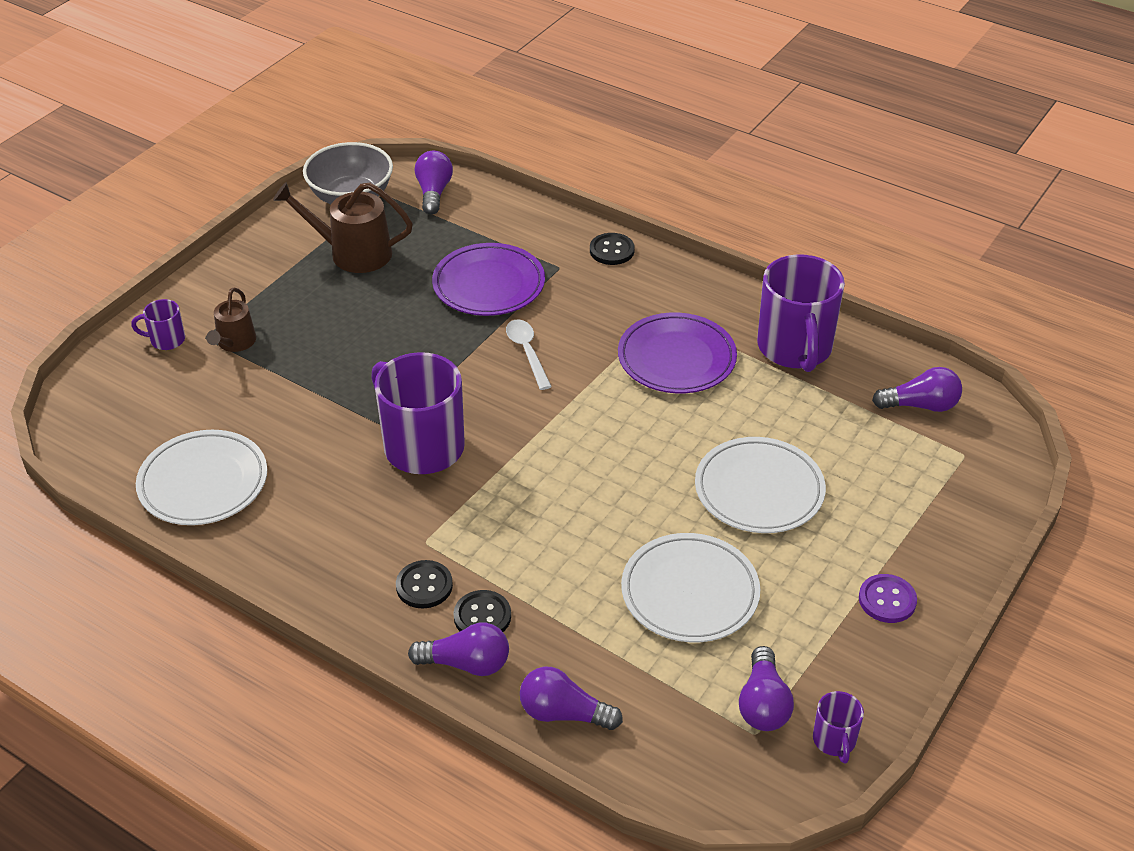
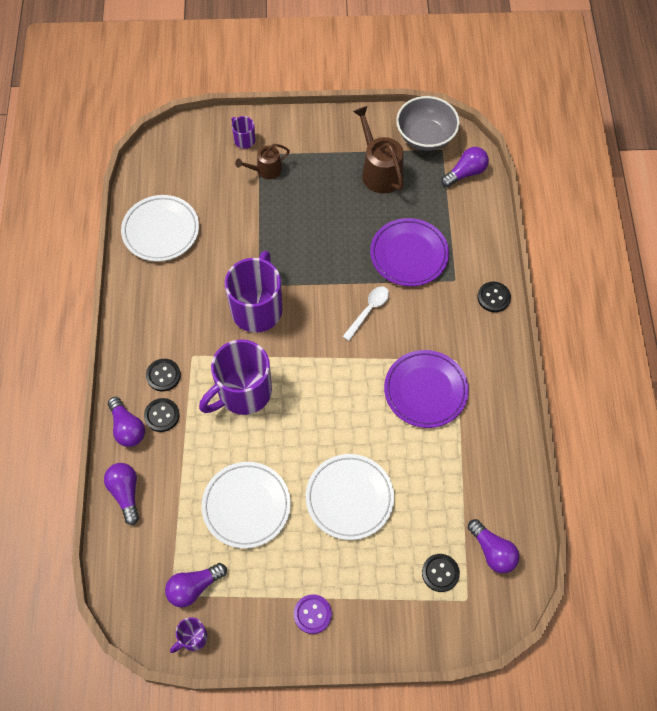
camera: 55 degrees right, 20 degrees up
purple mug [757,254,845,372] -> purple mug moved to [199,339,272,415]
none -> black button [422,554,460,592]

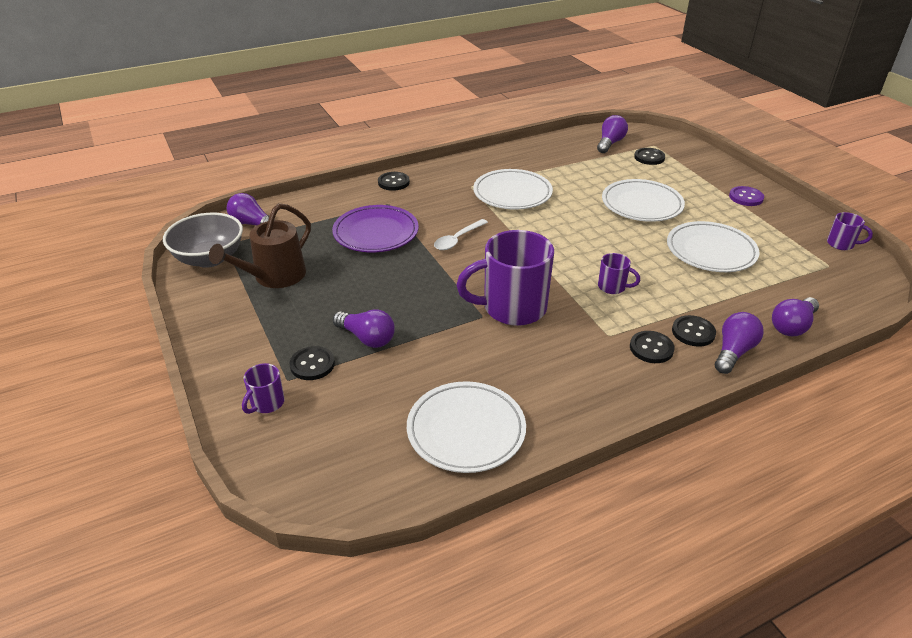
camera: 115 degrees left, 25 degrees down
purple light bulb [165,563,227,607] -> purple light bulb moved to [333,309,395,348]
purple mug [199,339,272,415] -> purple mug [598,253,640,294], size x0.45
brown watering can [235,144,290,179] -> black button [290,346,335,380]
white spoon [342,286,389,341] -> white spoon turned 60 degrees counterclockwise [434,219,488,250]
purple plate [384,350,469,428] -> white plate [473,169,553,210]

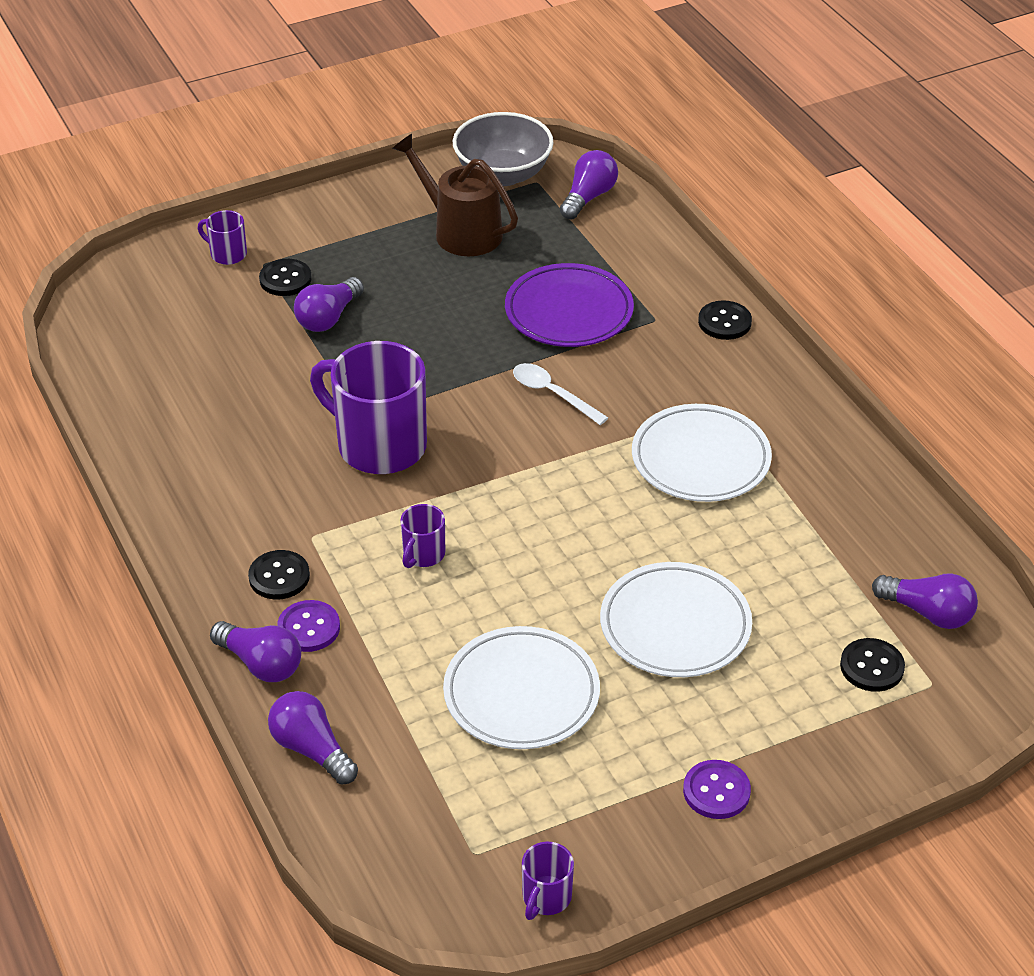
camera: 90 degrees right, 5 degrees up
white plate [407,381,526,473] -> none
purple mug [457,230,554,326] -> purple mug turned 45 degrees counterclockwise [310,341,427,474]
black button [672,315,716,347] -> purple button [277,600,340,652]

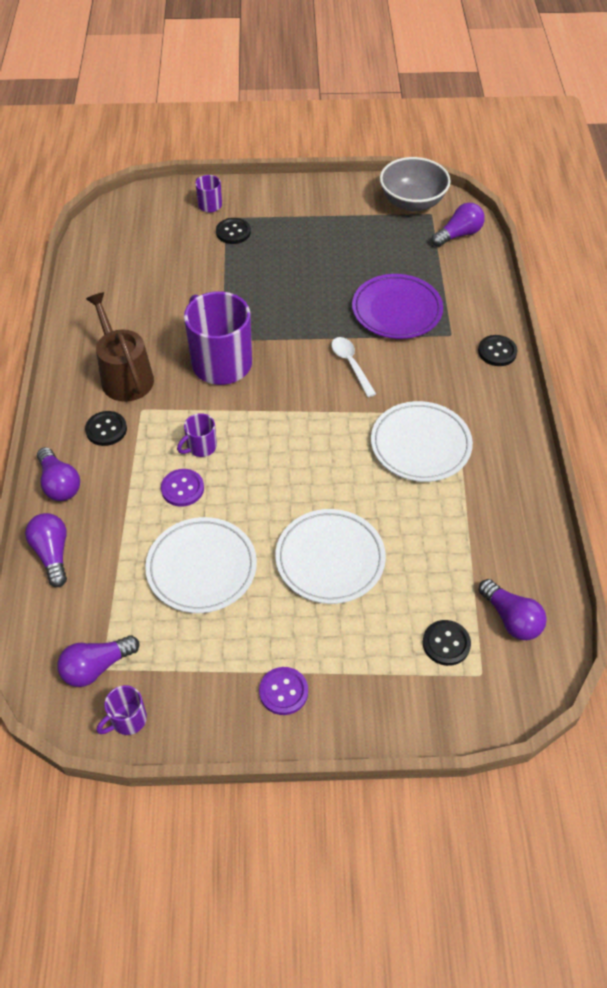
camera: 25 degrees right, 10 degrees up
purple button [277,600,340,652] -> purple button moved to [161,469,204,507]
purple light bulb [294,277,364,332] -> purple light bulb moved to [57,635,139,687]
brown watering can [392,134,518,256] -> brown watering can moved to [86,292,154,402]

